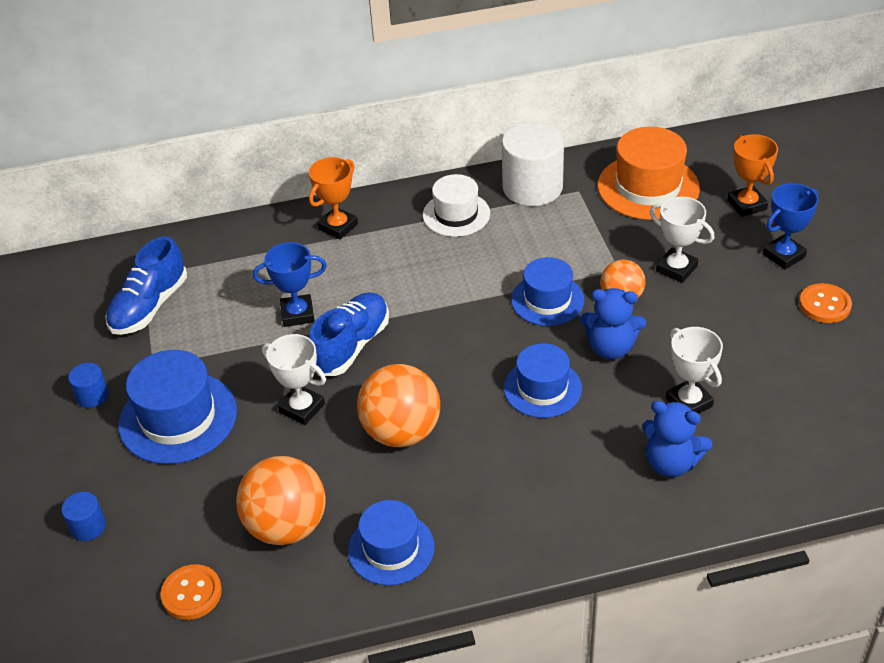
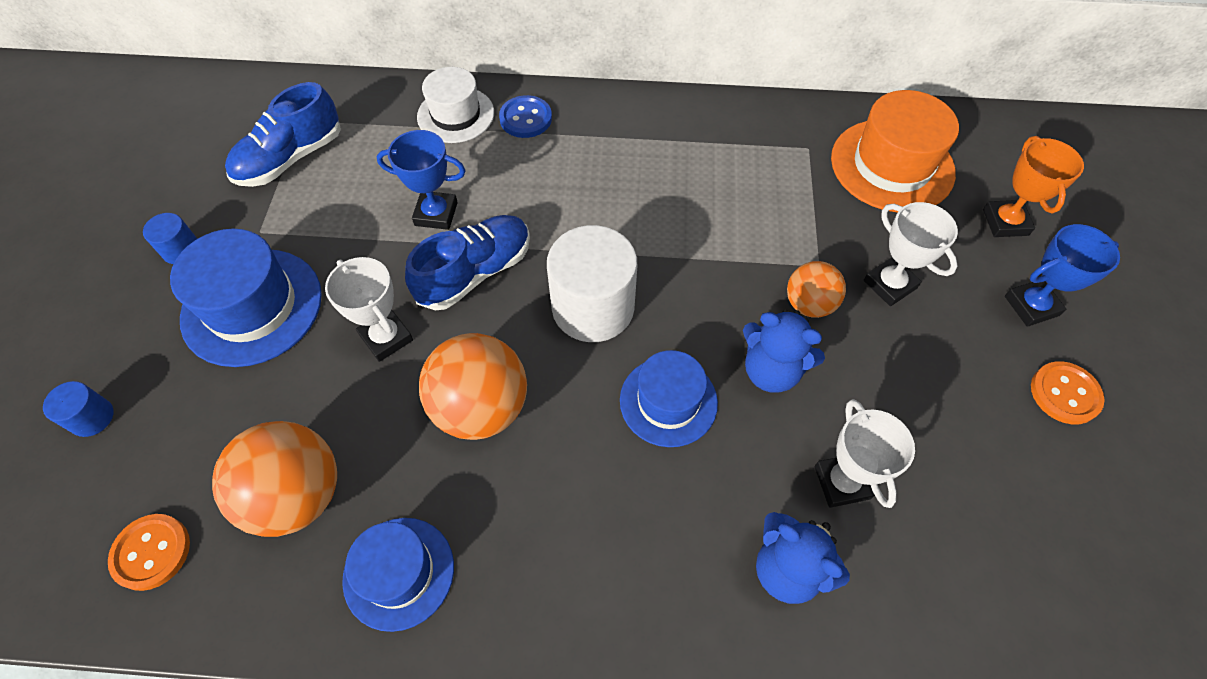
camera: 15 degrees right, 15 degrees up
orange trophy [309,157,358,240] -> blue button [499,95,552,138]
white hat [423,174,490,237] -> white hat moved to [417,67,494,143]
white cylinder [502,122,564,206] -> white cylinder moved to [547,225,637,342]
blue hat [511,257,585,326] -> none

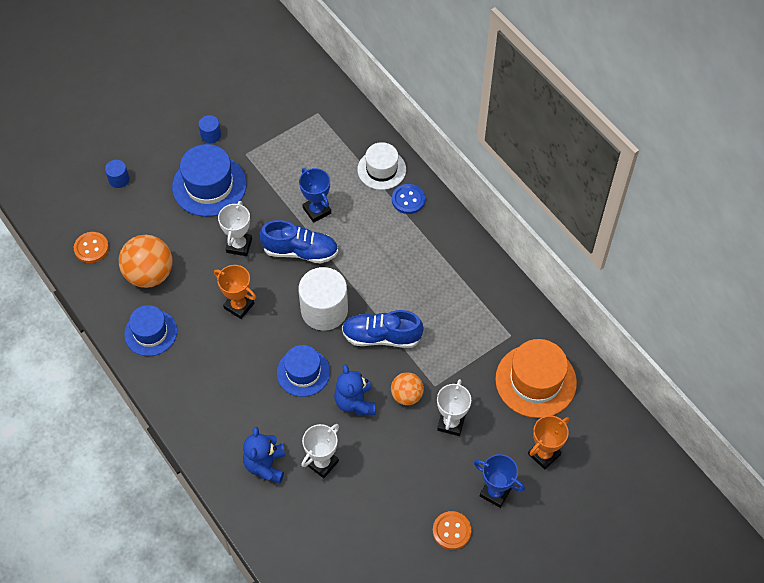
camera: 50 degrees right, 0 degrees up
blue shoe [225,82,341,187] -> blue shoe moved to [342,310,424,348]
orange ball [419,333,527,440] -> orange trophy [214,265,256,319]

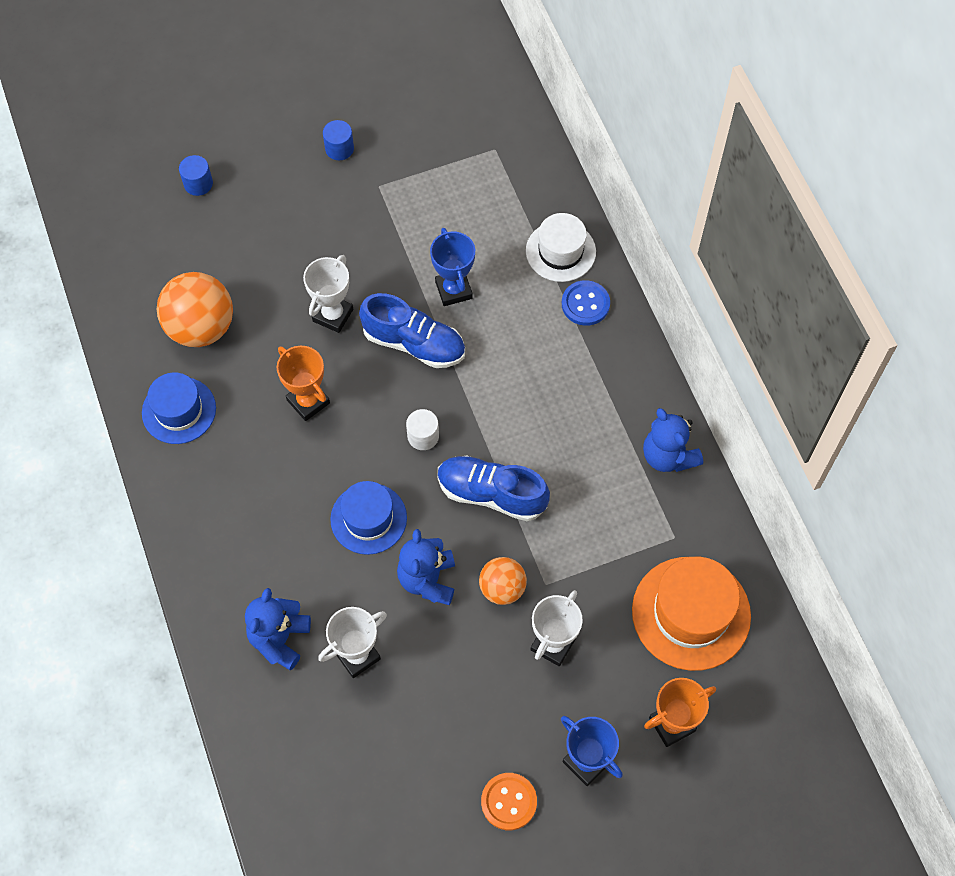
camera: 15 degrees right, 5 degrees up
orange button [74,232,109,263] -> none
blue hat [172,144,247,217] -> none
white cylinder [298,267,348,331] -> white cylinder [406,409,439,450], size x0.47
none -> blue teddy bear [643,408,703,472]

